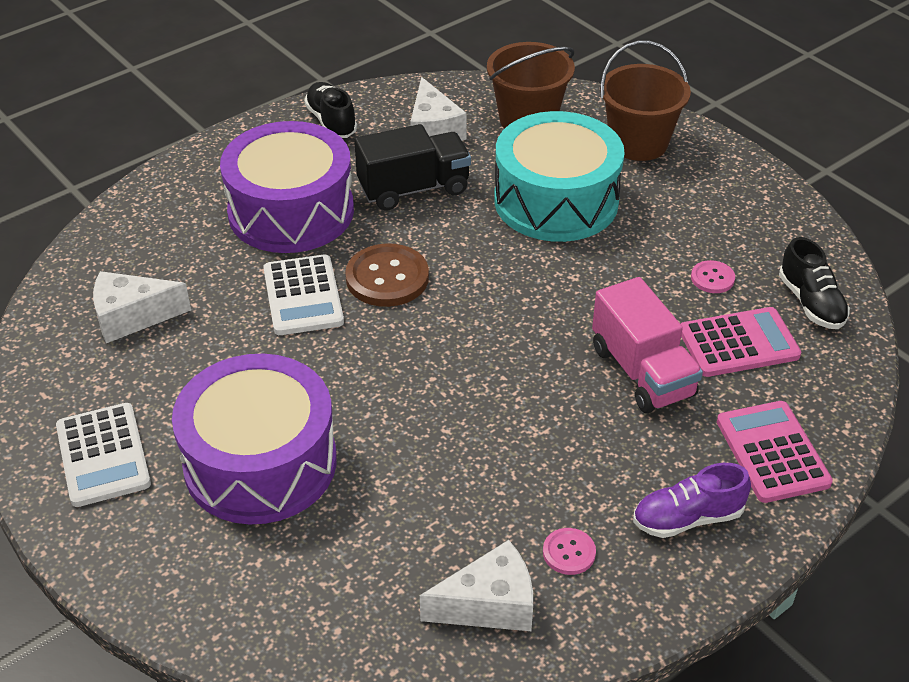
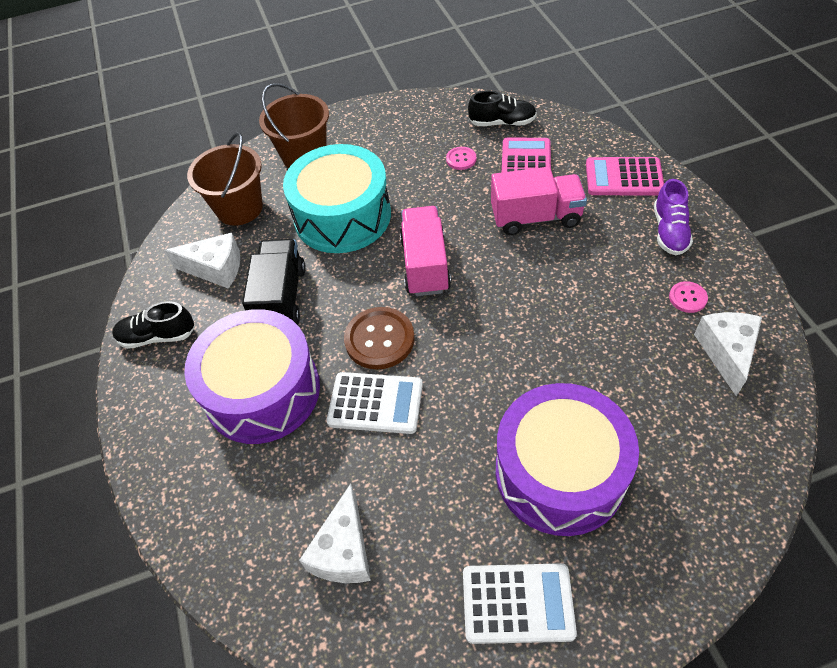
camera: 65 degrees left, 10 degrees up
none -> pink truck [400,206,451,296]

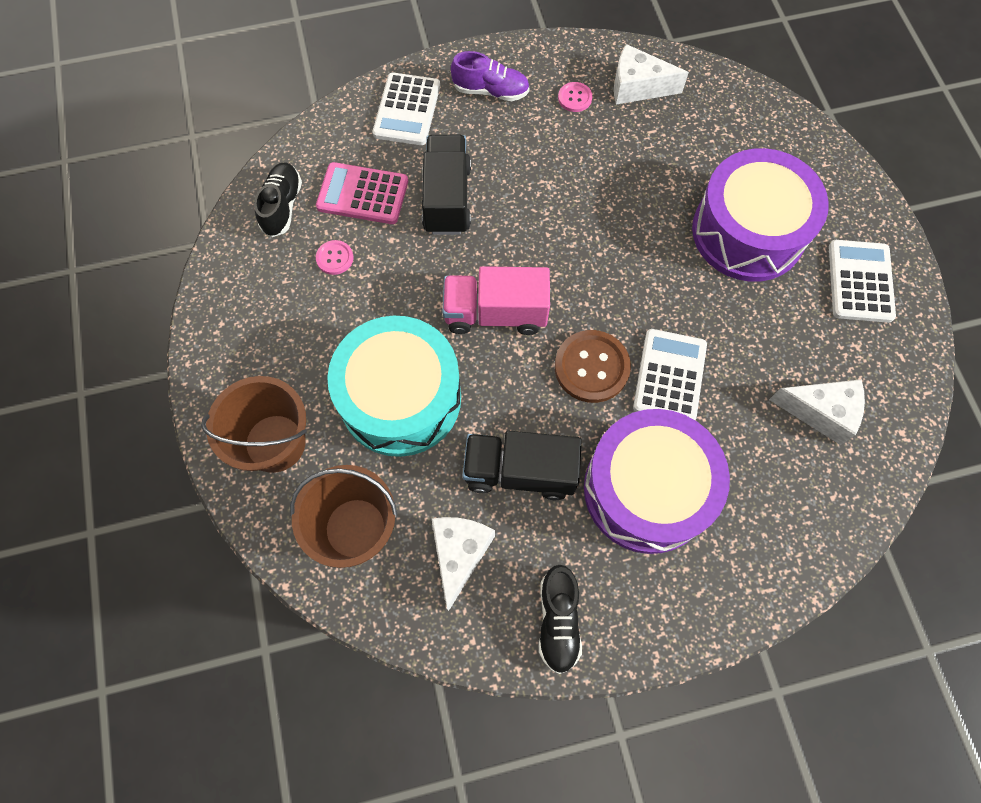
camera: 90 degrees left, 15 degrees up
pink truck [491,167,587,235] -> black truck [422,135,471,235]
pink calculator [586,157,664,195] -> white calculator [373,72,440,145]

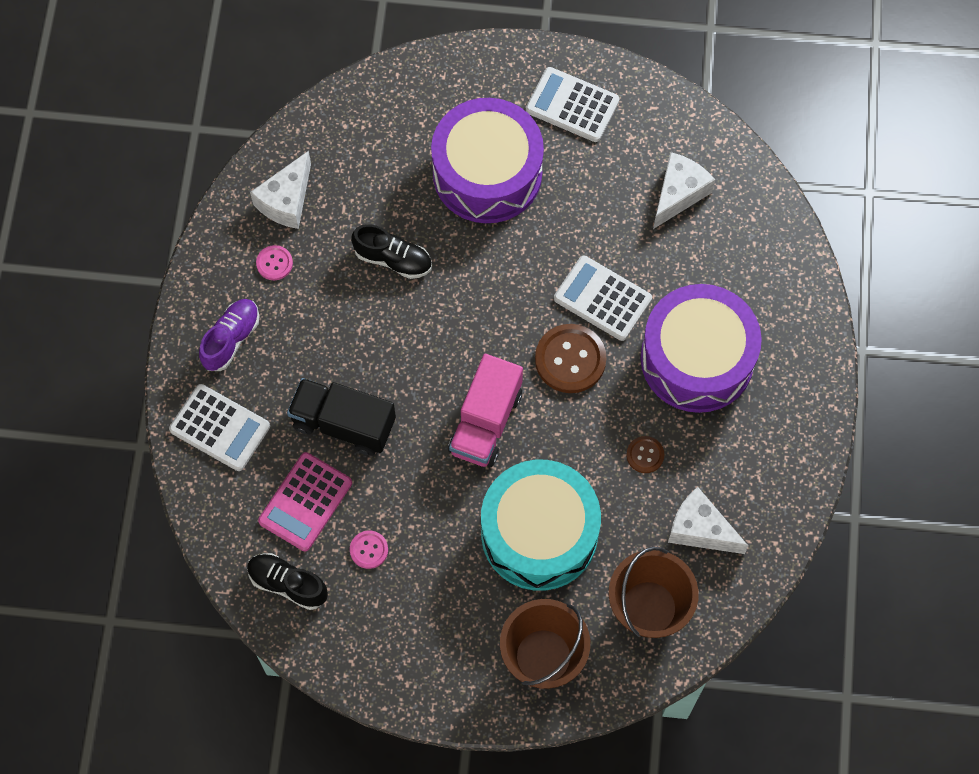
camera: 70 degrees left, 0 degrees up
black truck [462,431,582,500] -> brown button [626,436,665,473]
black shoe [539,565,582,674] -> black shoe moved to [351,224,432,279]

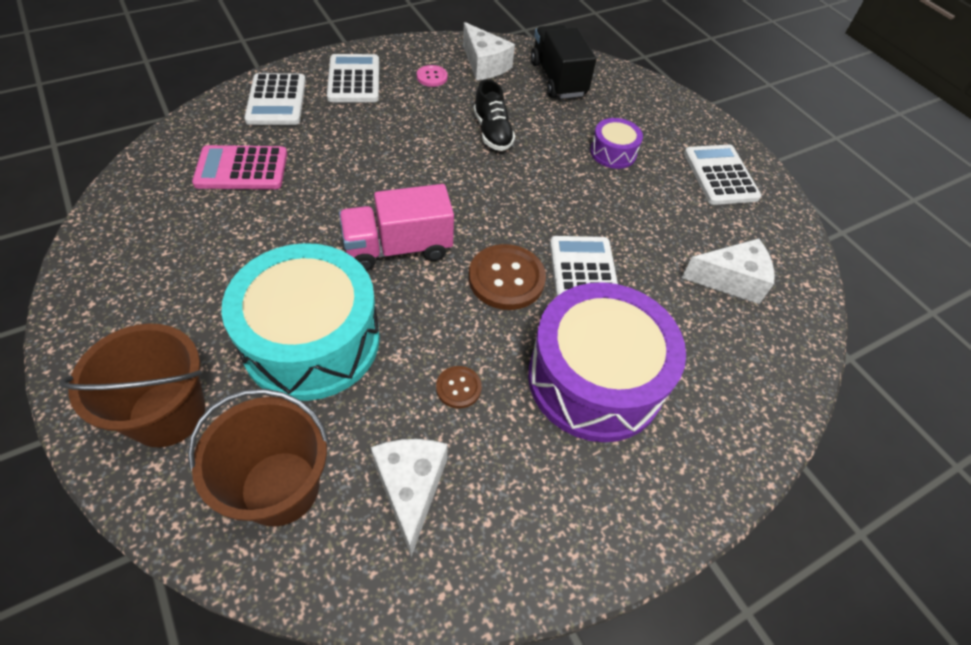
camera: 50 degrees right, 15 degrees down
purple shoe [199,299,259,371] -> white calculator [327,54,379,102]
black shoe [247,553,328,610] -> none
white cheese [250,151,311,229] -> white cheese turned 120 degrees counterclockwise [463,22,515,80]
black truck [287,378,396,456] -> black truck moved to [531,24,597,99]
pink button [350,530,388,569] -> none
purple drum [431,98,544,223] -> purple drum [590,118,643,169], size x0.46

